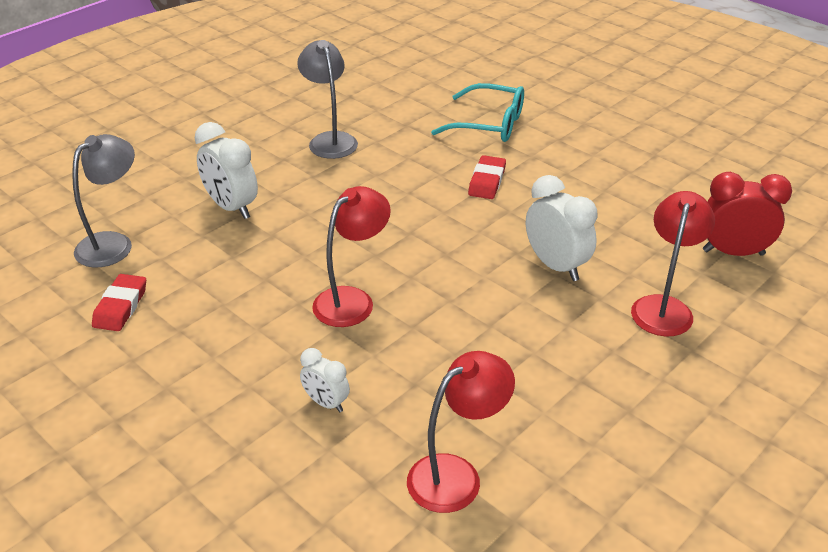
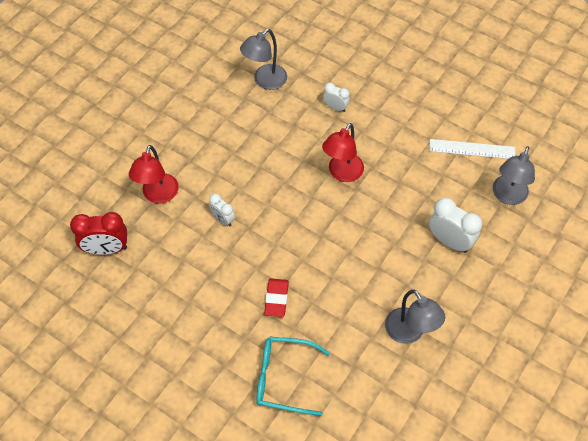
camera: 170 degrees right, 20 degrees up
red eraser [92,274,146,331] -> white ruler [429,139,515,159]
red lamp [407,351,515,513] -> grey lamp [240,29,287,90]
white clock [526,175,598,281] -> white clock [209,194,235,226], size x0.58

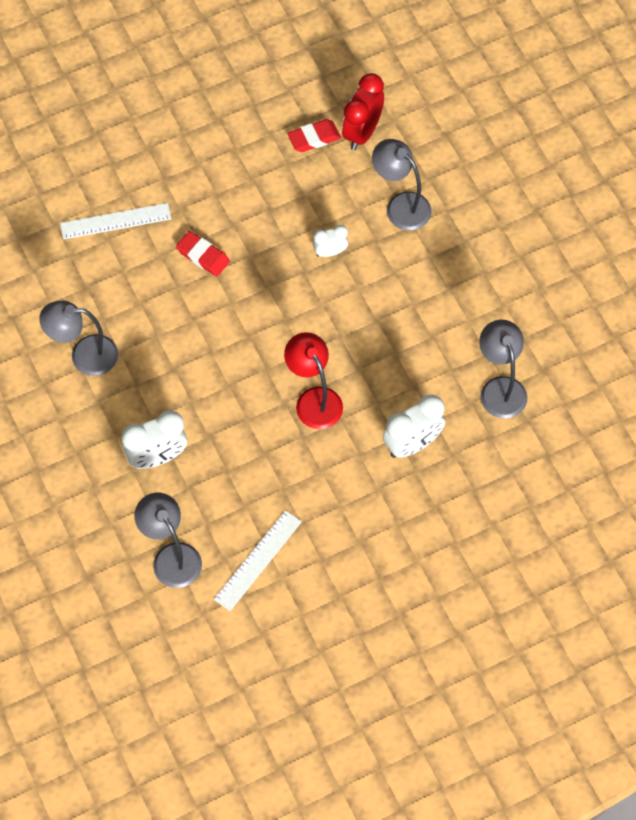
camera: 120 degrees right, 5 degrees up
red lamp [129,145,179,204] -> grey lamp [372,139,431,230]
turquoise glasses [256,336,330,416] -> white ruler [60,203,171,240]
white clock [323,83,349,112] -> white clock [383,395,445,458], size x1.73
none -> red eraser [287,119,341,152]

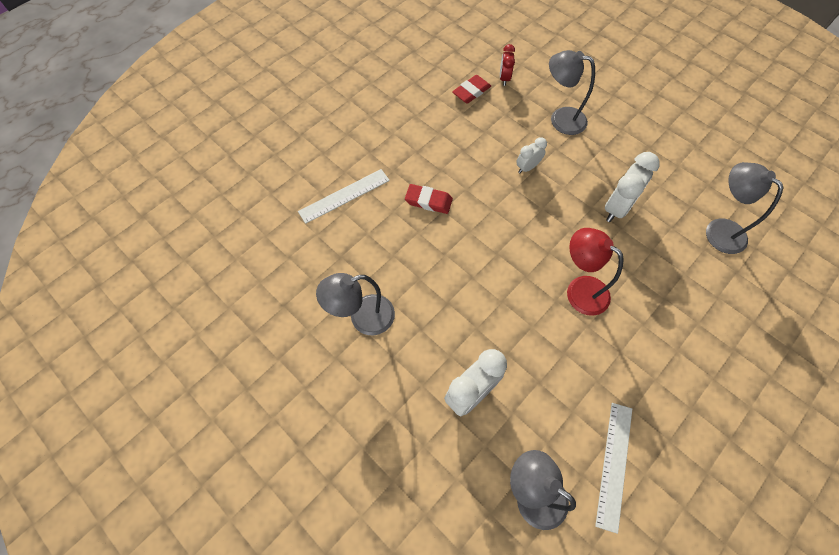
camera: 20 degrees left, 0 degrees up
red clock [342,73,384,150] -> red clock [500,44,515,86], size x0.58
white clock [383,395,445,458] -> white clock moved to [605,152,660,222]

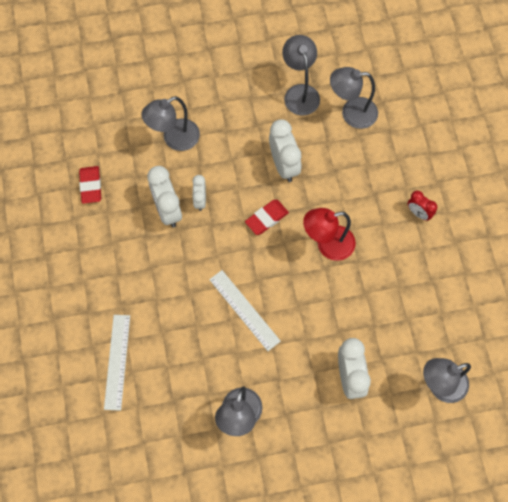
camera: 55 degrees left, 5 degrees up
red eraser [405,184,453,214] -> red eraser moved to [245,200,289,235]
red clock [500,44,515,86] -> red clock moved to [408,191,437,221]
white ruler [595,403,632,534] -> white ruler moved to [209,270,281,351]
none -> white clock [147,166,182,228]
none -> grey lamp [282,35,320,116]

